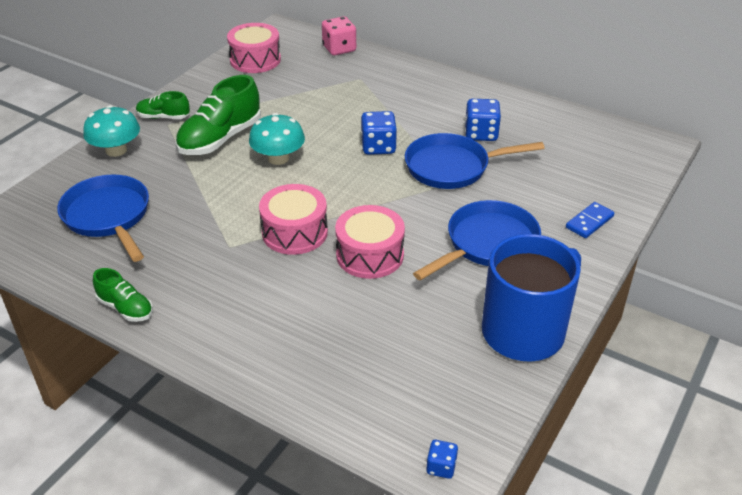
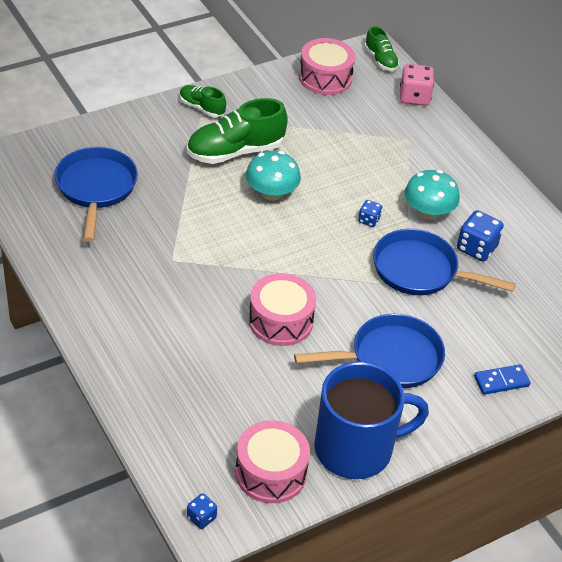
camera: 25 degrees right, 5 degrees up
turquoise mushroom [83,105,140,157] -> turquoise mushroom moved to [404,170,460,220]
green shoe [93,268,153,322] -> green shoe moved to [365,26,399,71]
pink drum [259,184,328,255] -> pink drum moved to [235,420,310,503]
blue dice [361,111,397,155] -> blue dice [358,200,382,227], size x0.56

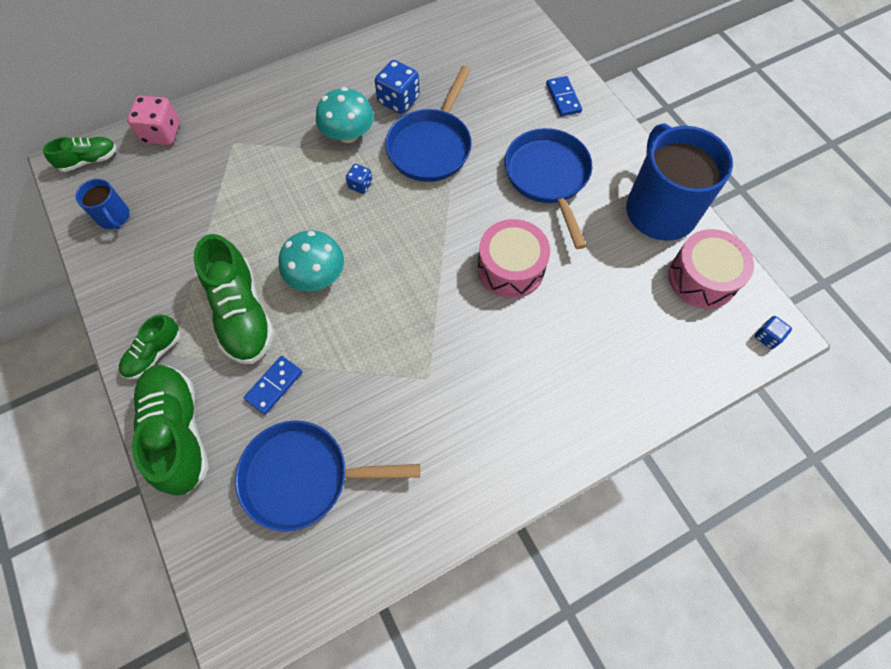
camera: 85 degrees left, 20 degrees up
pink drum [299,38,355,95] -> blue mug [75,179,130,229]
none -> green shoe [132,365,209,496]
none -> blue domino [244,356,302,415]

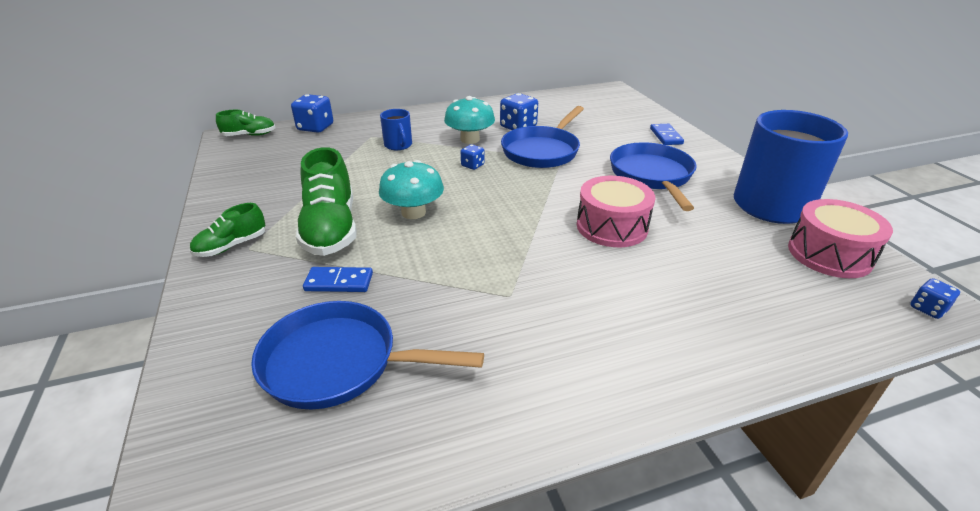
camera: 10 degrees right, 30 degrees down
blue mug [75,179,130,229] -> blue mug moved to [380,109,412,150]
pink dice [127,96,180,145] -> blue dice [291,94,333,133]
green shoe [132,365,209,496] -> none
blue domino [244,356,302,415] -> blue domino turned 45 degrees clockwise [303,267,373,292]

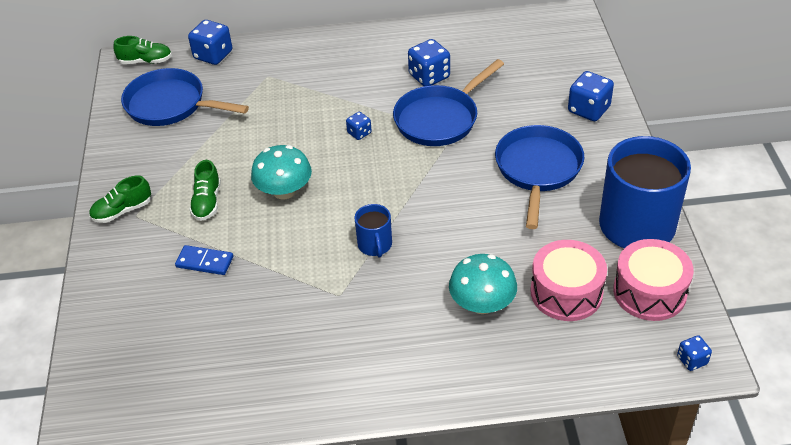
camera: 15 degrees right, 10 degrees up
blue pan [251,301,484,409] -> blue pan moved to [121,68,249,126]
green shoe [296,147,357,256] -> green shoe [189,160,221,221], size x0.55
blue mug [380,109,412,150] -> blue mug moved to [354,204,392,258]
turquoise mushroom [444,96,495,144] -> turquoise mushroom moved to [449,254,517,314]
pink drum [577,176,655,247] -> pink drum moved to [530,240,607,321]
blue domino [650,124,684,145] -> blue dice [568,71,614,121]

